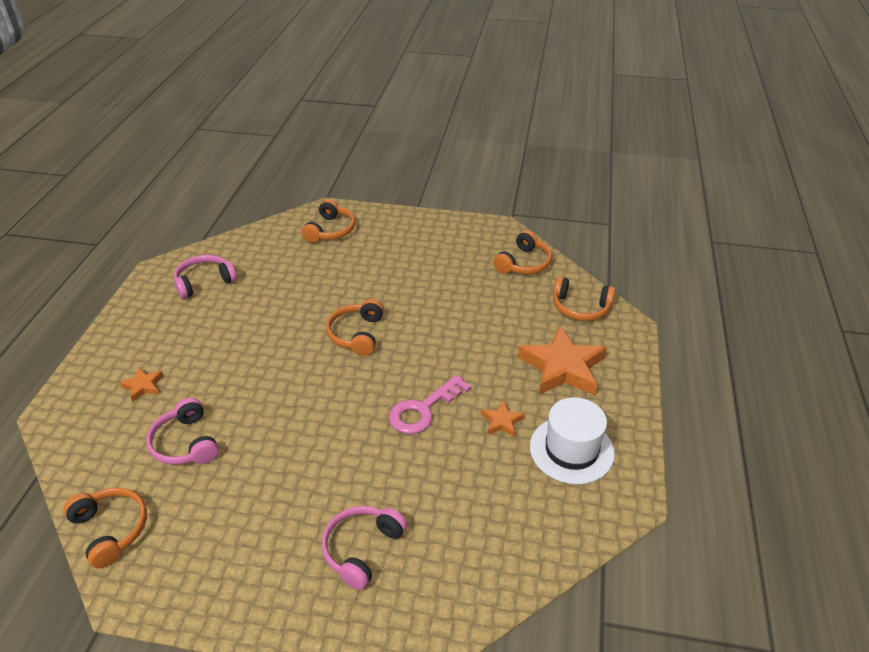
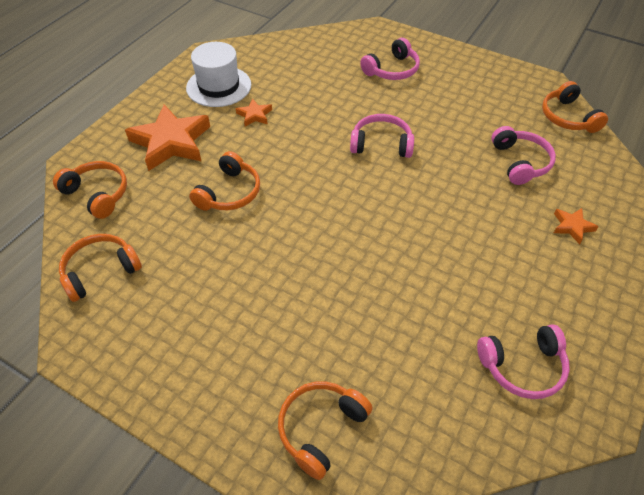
camera: 160 degrees left, 10 degrees up
orange headphones [326,299,384,356] -> orange headphones moved to [189,151,260,211]
pink key [389,375,471,434] -> none
none -> pink headphones [350,114,414,158]

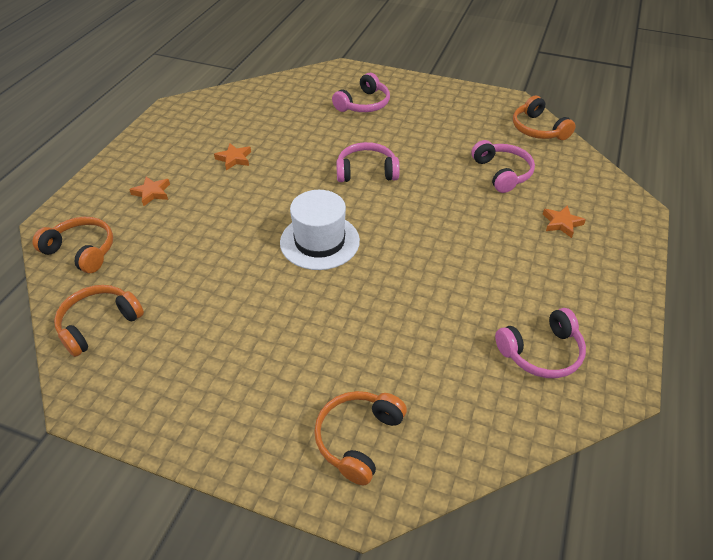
camera: 10 degrees left, 5 degrees down
orange star [125,105,210,171] -> orange star [129,177,170,206], size x0.46
white hat [186,42,251,107] -> white hat moved to [280,190,360,270]
orange headphones [189,151,260,211] -> none

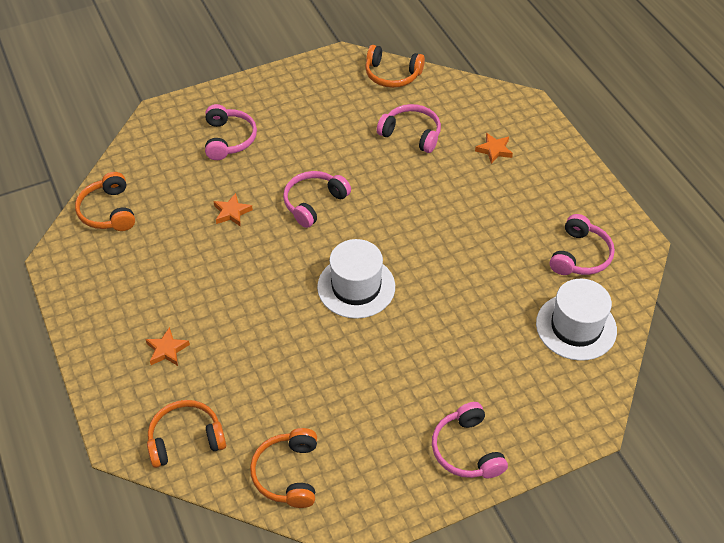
camera: 45 degrees left, 5 degrees up
orange star [214,143,251,170] -> orange star moved to [214,193,253,227]
orange headphones [314,391,407,485] -> orange headphones moved to [75,172,135,231]
none -> pink headphones [432,402,508,478]
none -> white hat [536,279,617,361]

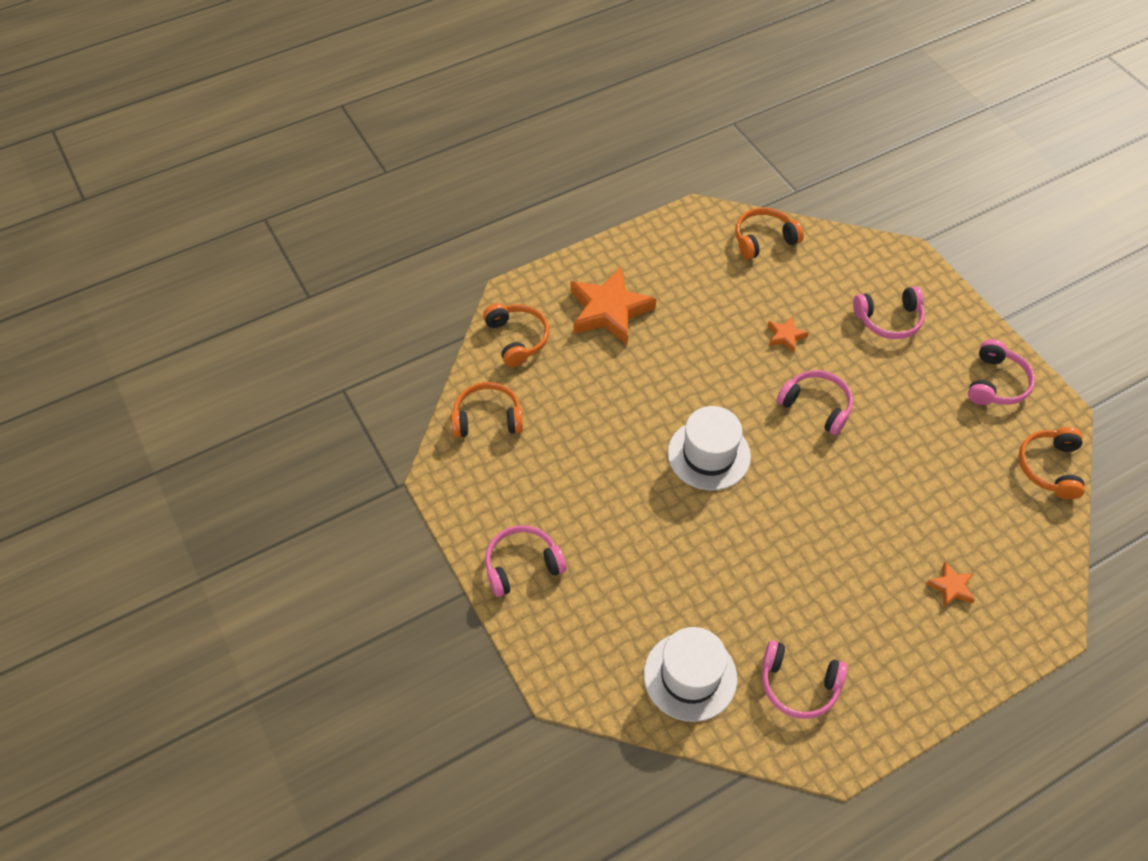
camera: 85 degrees right, 5 degrees up
orange star [145,327,190,366] -> orange star [571,267,657,345], size x2.17
pink headphones [377,104,441,153] -> pink headphones moved to [968,339,1035,405]

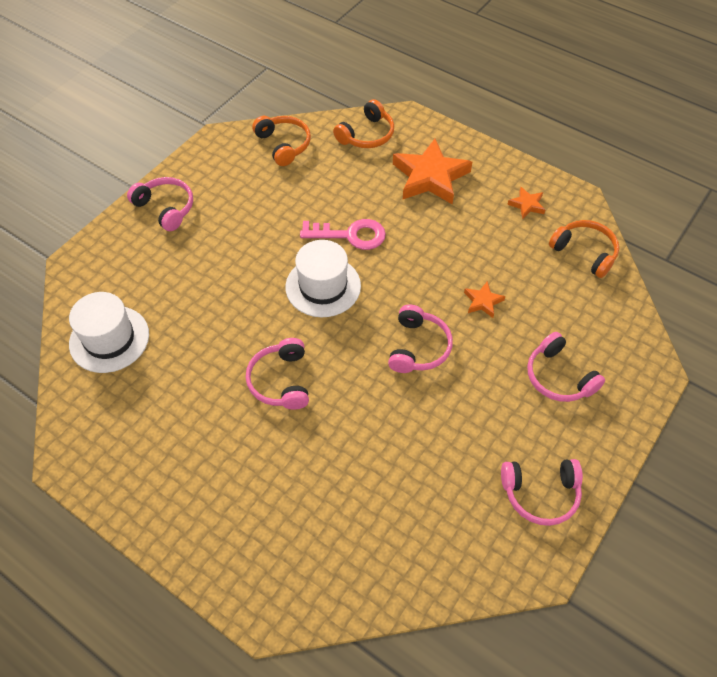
camera: 65 degrees right, 0 degrees up
pink headphones [762,640,848,719] -> pink headphones moved to [246,338,309,410]
orange star [926,561,975,608] -> orange star moved to [507,187,545,219]
orange headphones [1018,427,1085,500] -> none
none -> pink key [300,219,386,250]

